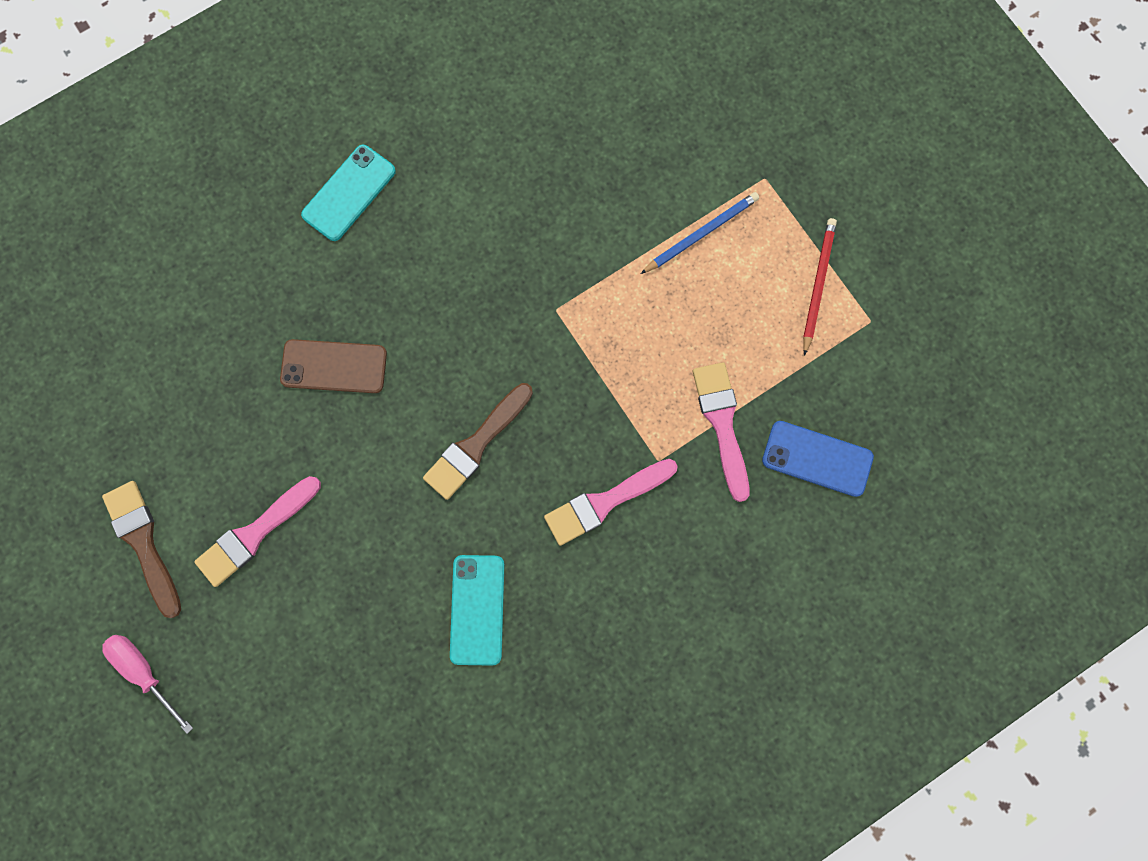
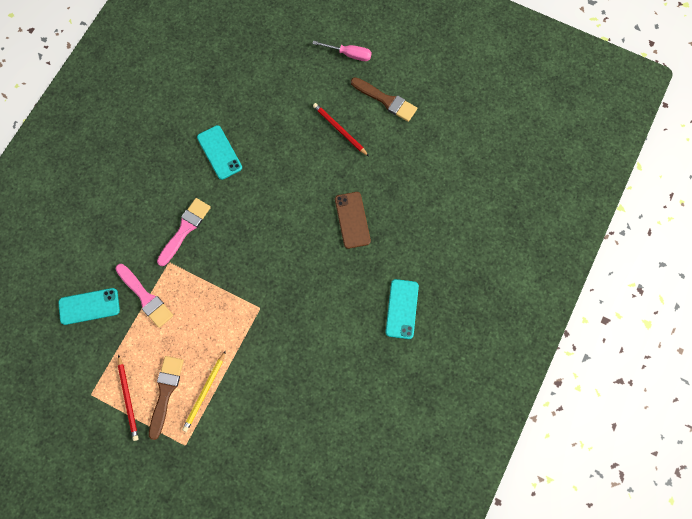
camera: 150 degrees right, 5 degrees down
pink brush [194,476,321,587] -> red pencil [313,103,369,156]
brown phone [280,339,387,393] -> brown phone turned 75 degrees counterclockwise [335,192,371,249]
brown brush [423,383,533,500] -> brown brush moved to [149,356,184,440]
blue pencil [641,192,759,274] -> yellow pencil [182,351,226,432]
blue phone [762,421,874,497] -> turquoise phone [58,288,120,325]

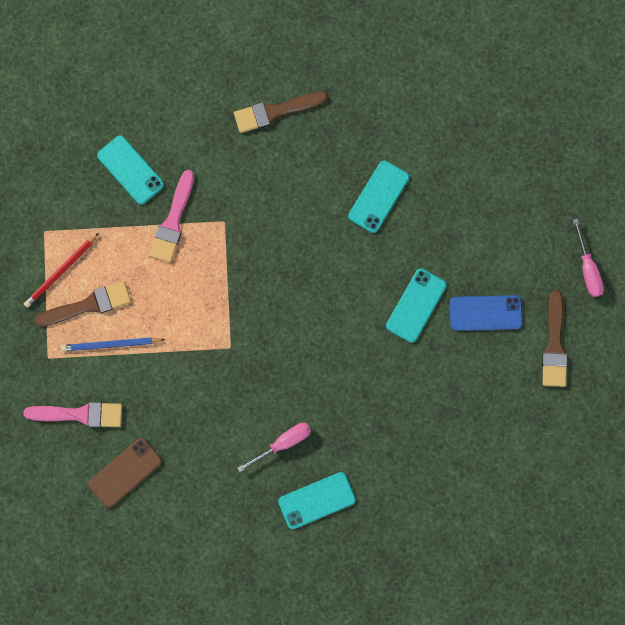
camera: 60 degrees right, 5 degrees up
pink brush [157,198,211,266] -> pink brush moved to [23,402,122,428]
yellow pencil [182,351,226,432] -> blue pencil [61,337,165,352]
red pencil [313,103,369,156] -> blue phone [450,295,523,331]
brown phone [335,192,371,249] -> brown phone moved to [88,438,162,508]
none -> brown brush [234,91,328,133]
none -> pink screwdriver [237,423,311,472]
none -> turquoise phone [386,268,447,343]

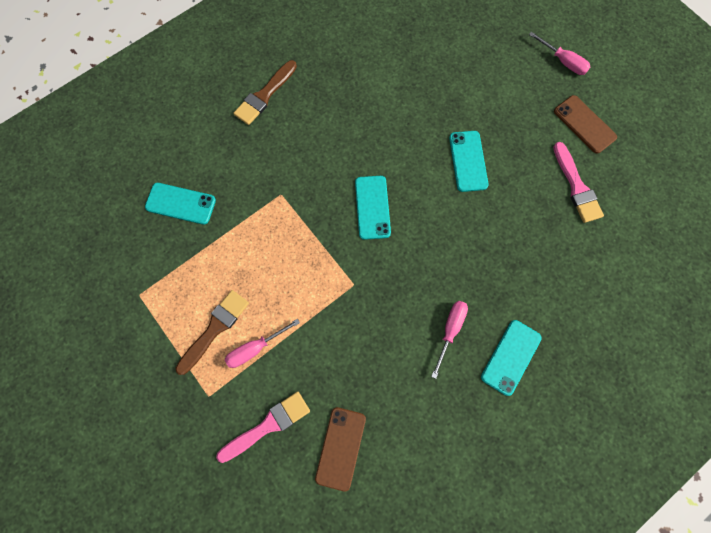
camera: 35 degrees left, 5 degrees down
red pencil [24,233,99,308] -> none
blue pencil [61,337,165,352] -> pink screwdriver [225,319,300,368]
pink brush [149,170,194,263] -> pink brush moved to [553,142,604,223]
turquoise phone [348,160,409,233] -> turquoise phone moved to [355,176,391,240]
blue phone [450,295,523,331] -> none
brown brush [542,290,568,387] -> brown phone [554,95,617,154]

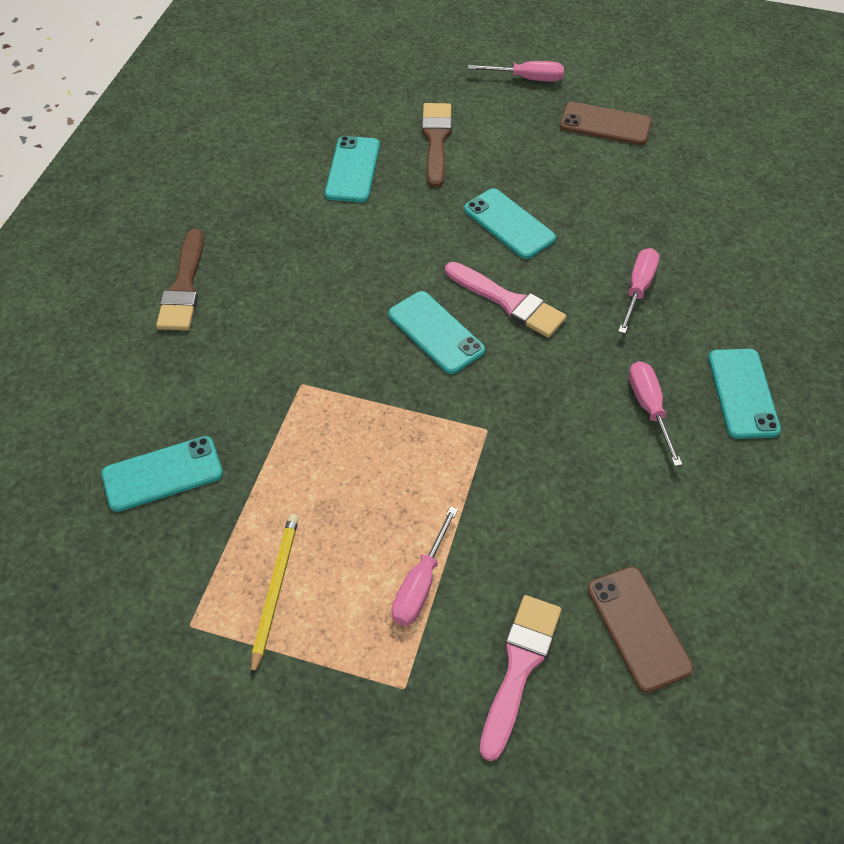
camera: 35 degrees left, 20 degrees down
brown brush [175,290,249,375] -> brown brush moved to [422,103,452,188]
pink brush [553,142,604,223] -> pink brush moved to [445,262,567,338]
none -> yellow pencil [251,514,299,677]
none -> turquoise phone [325,136,380,203]
none -> pink screwdriver [618,248,659,334]

